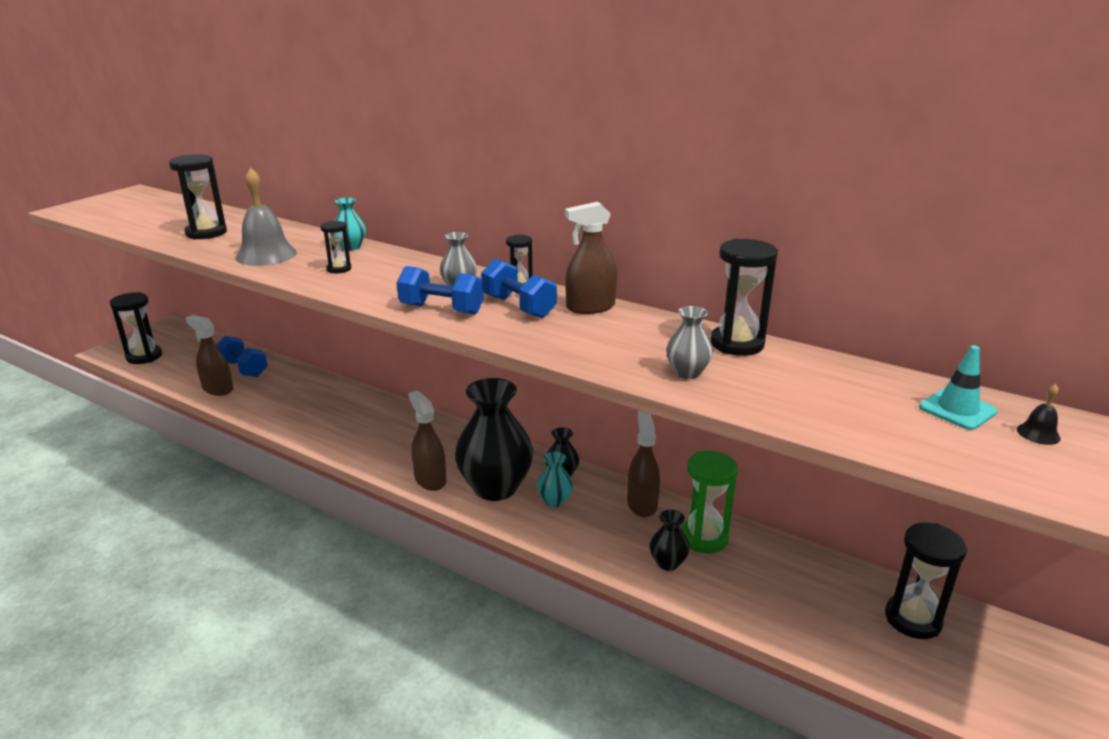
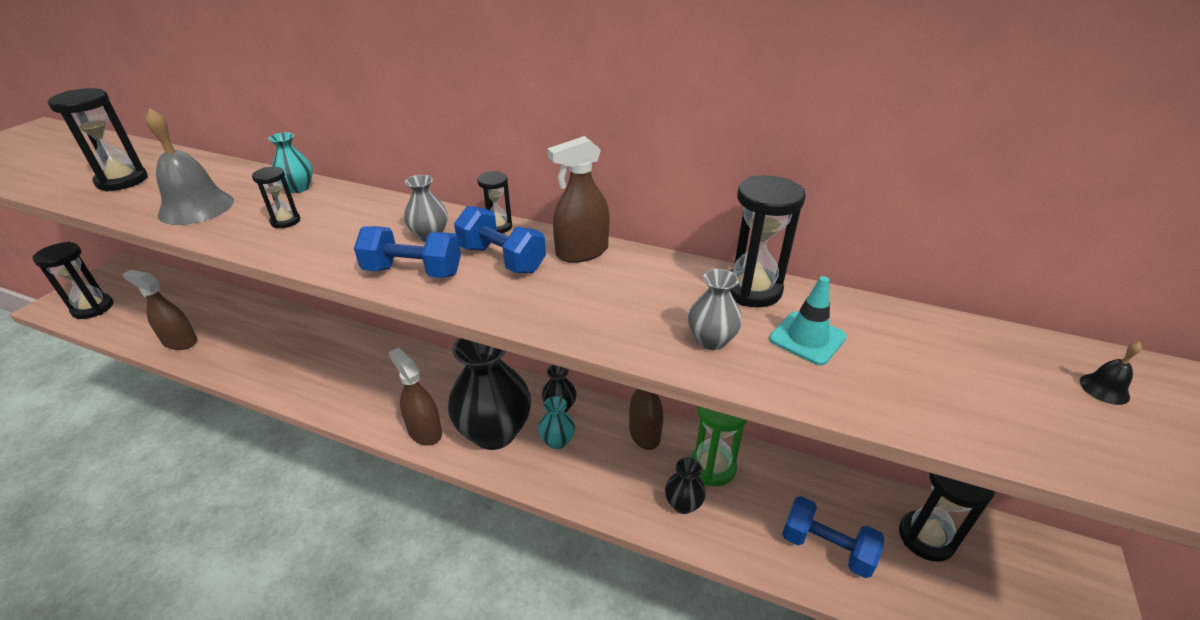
camera: 10 degrees left, 10 degrees up
blue dumbbell [216,336,268,377] -> blue dumbbell moved to [782,496,884,578]
turquoise traffic cone [919,345,998,430] -> turquoise traffic cone moved to [769,276,847,365]

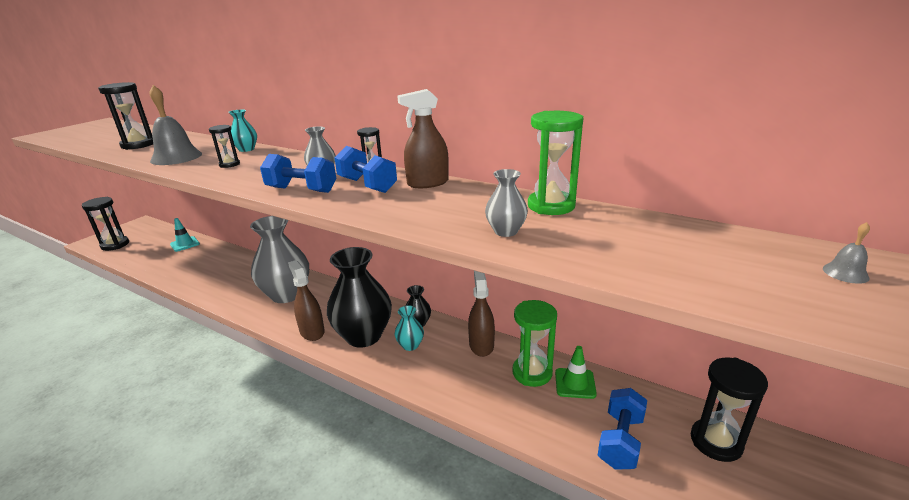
camera: 10 degrees right, 10 degrees down
brown spray bottle [123,270,197,350] -> none
black vase [665,458,706,514] -> none
black hourglass [730,175,806,308] -> green hourglass [528,111,583,215]
turquoise traffic cone [769,276,847,365] -> turquoise traffic cone moved to [170,218,200,252]
blue dumbbell [782,496,884,578] -> blue dumbbell turned 75 degrees clockwise [598,388,647,470]
black bell [1080,342,1142,405] -> grey bell [823,222,870,284]
none -> grey vase [250,216,309,303]
none -> green traffic cone [555,346,597,399]

